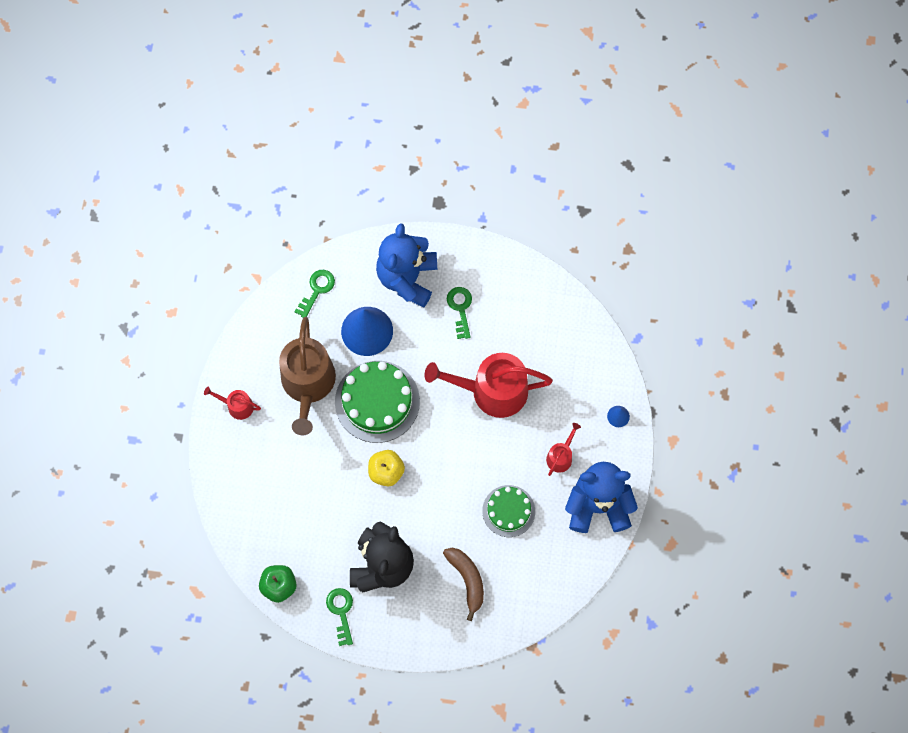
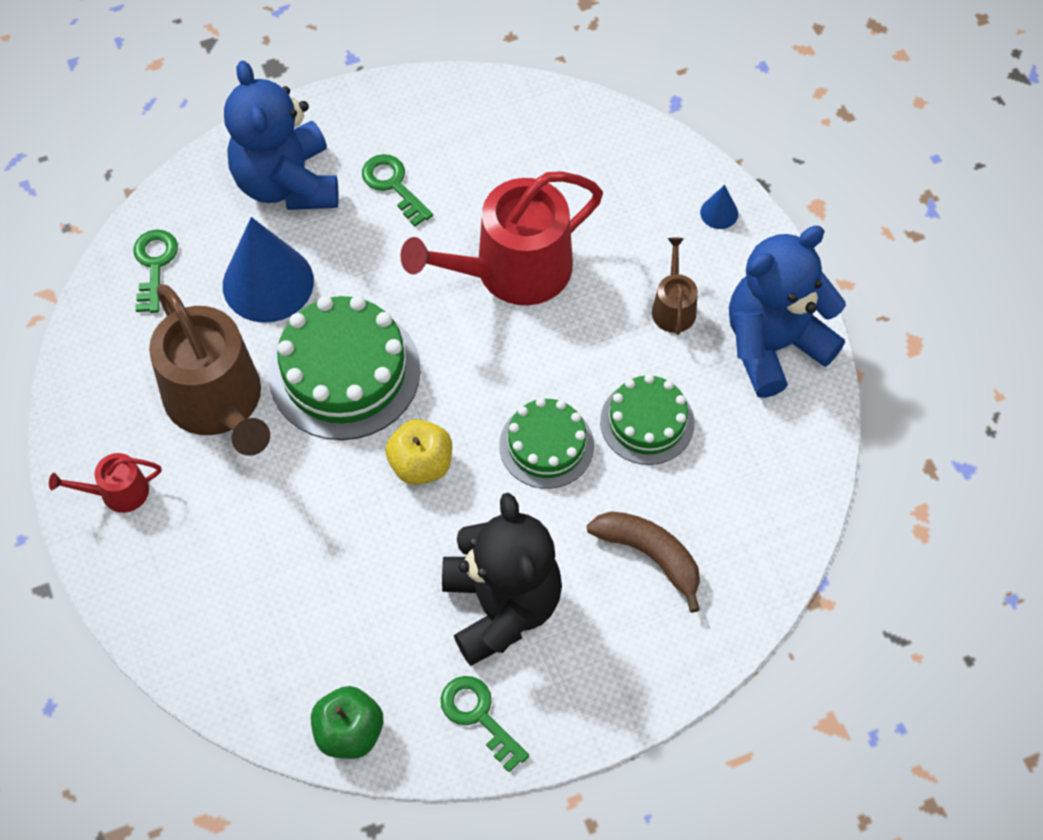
camera: 30 degrees left, 10 degrees down
red watering can [546,423,581,476] -> brown watering can [652,238,698,335]
none -> green cake [500,398,594,489]

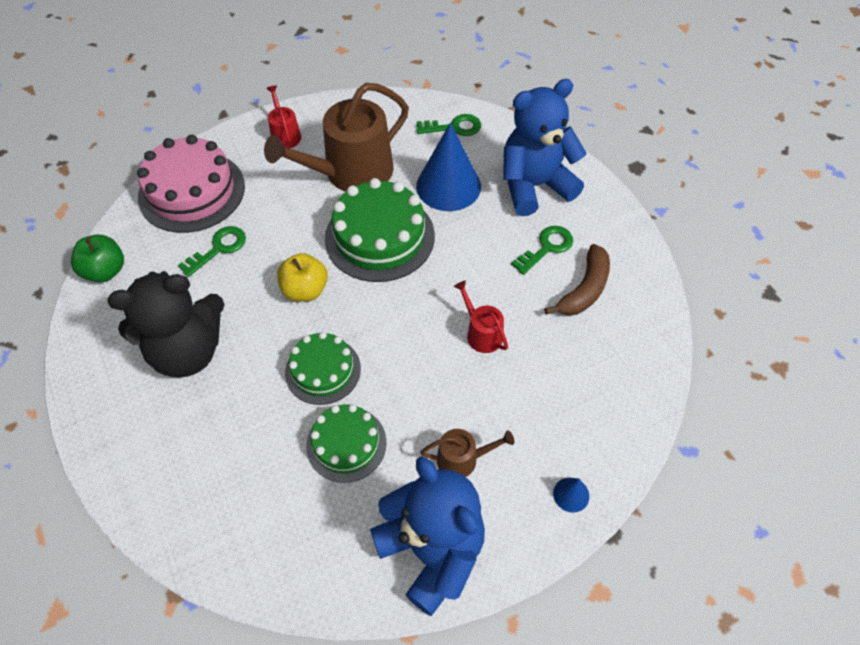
camera: 85 degrees right, 5 degrees down
red watering can [401,171,603,305] -> red watering can [454,281,508,353], size x0.46
green key [441,676,529,772] -> green key moved to [178,226,246,277]
brown banana [587,511,700,613] -> brown banana moved to [544,244,610,315]
none -> pink cake [137,135,245,233]

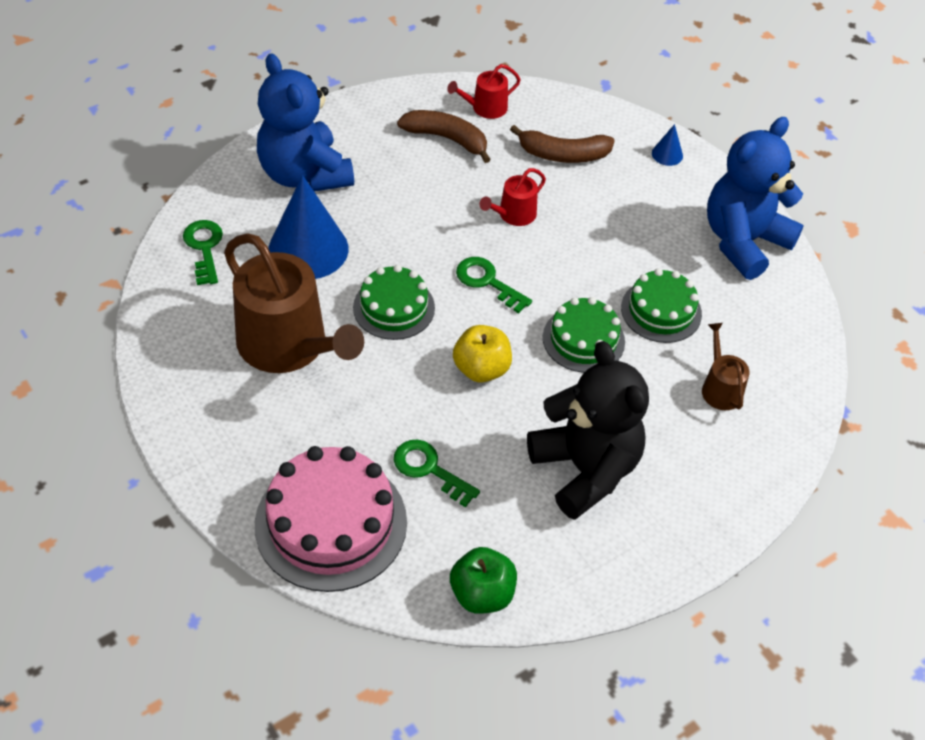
camera: 100 degrees left, 5 degrees down
red watering can [266,85,301,148] -> red watering can moved to [447,64,521,119]
green cake [325,178,435,282] -> green cake [353,265,435,340], size x0.61
brown watering can [420,429,514,477] -> brown watering can moved to [702,323,750,410]
green key [511,226,573,275] -> green key moved to [456,257,532,313]
none -> brown banana [510,125,615,163]

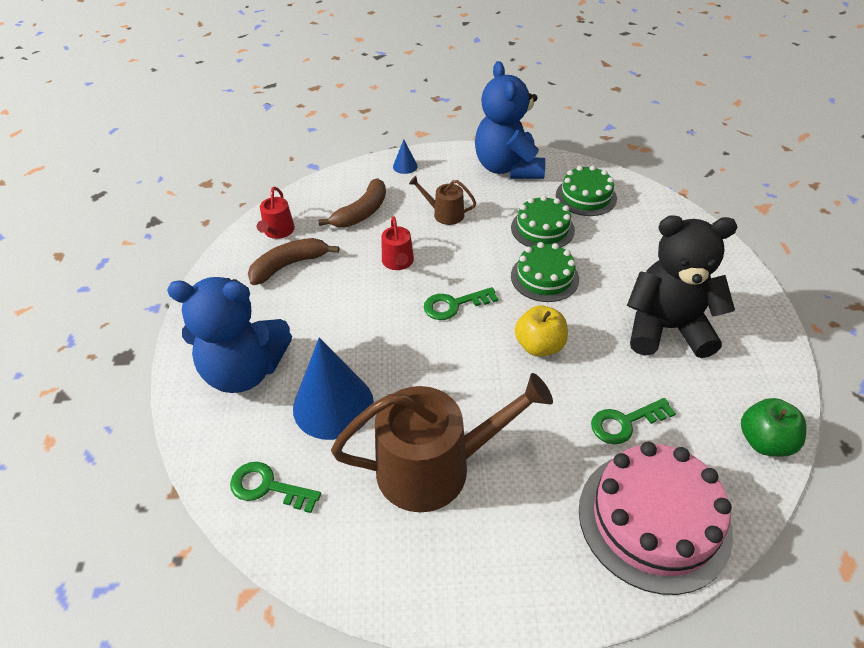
camera: 55 degrees left, 5 degrees down
green cake [353,265,435,340] -> green cake moved to [556,165,617,216]
brown watering can [702,323,750,410] -> brown watering can moved to [409,176,476,225]

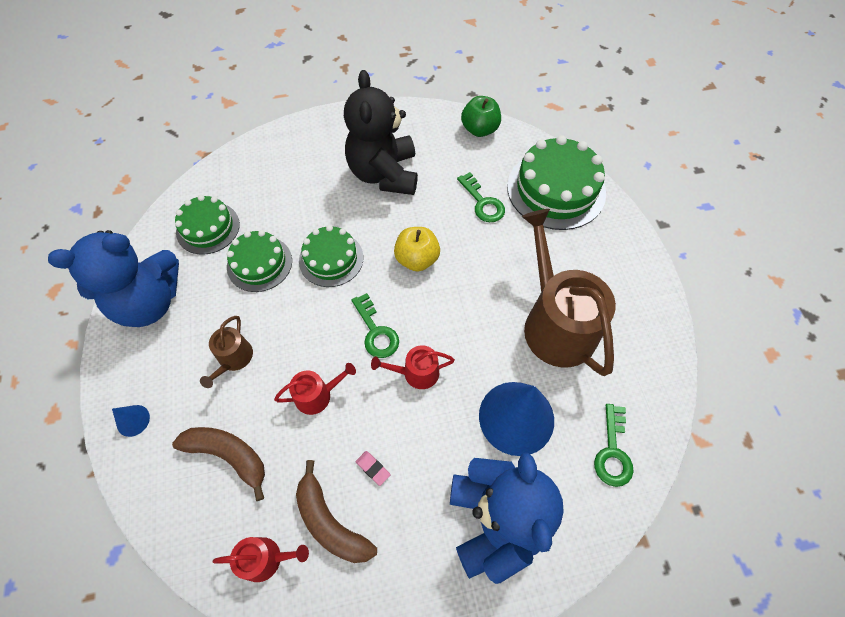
camera: 100 degrees left, 15 degrees up
pink cake [579,442,733,595] -> green cake [507,135,606,230]
none -> pink eraser [356,451,391,486]
none -> red watering can [371,345,455,389]

